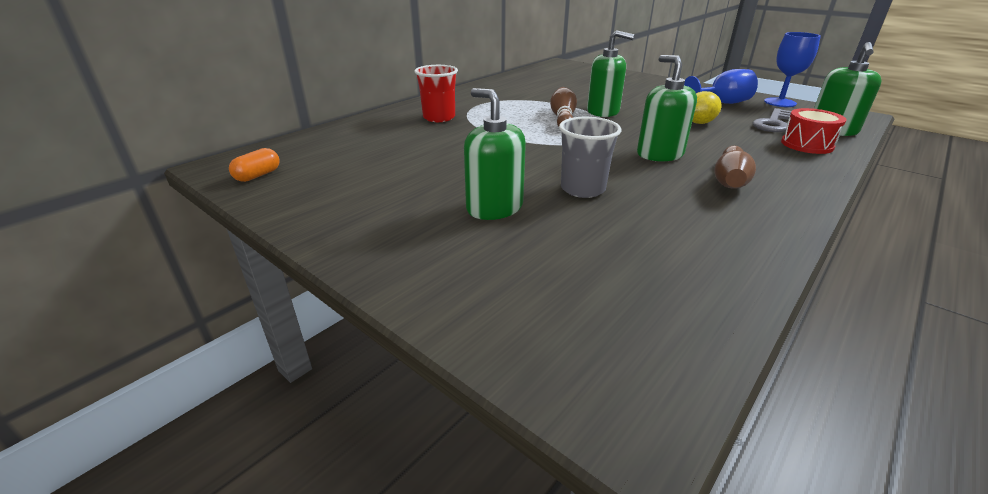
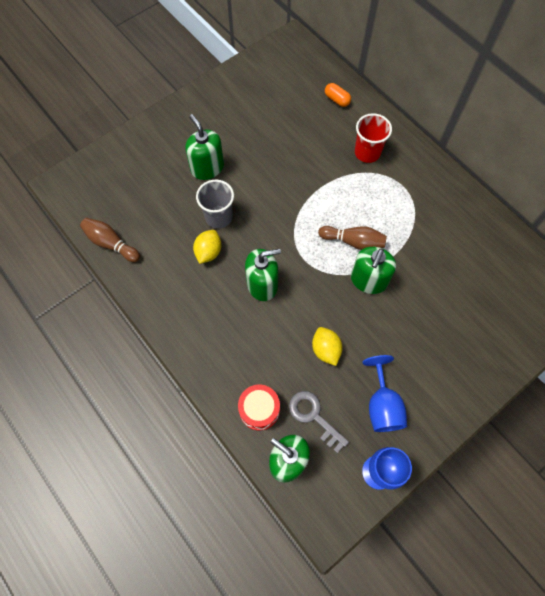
camera: 100 degrees right, 35 degrees up
orange capsule [229,148,280,182] -> orange capsule moved to [325,83,351,107]
green soap dispenser [464,88,526,220] -> green soap dispenser turned 90 degrees counterclockwise [185,114,224,180]
brown bowling pin [714,146,756,189] -> brown bowling pin moved to [80,218,140,262]
none -> yellow lemon [193,230,221,264]

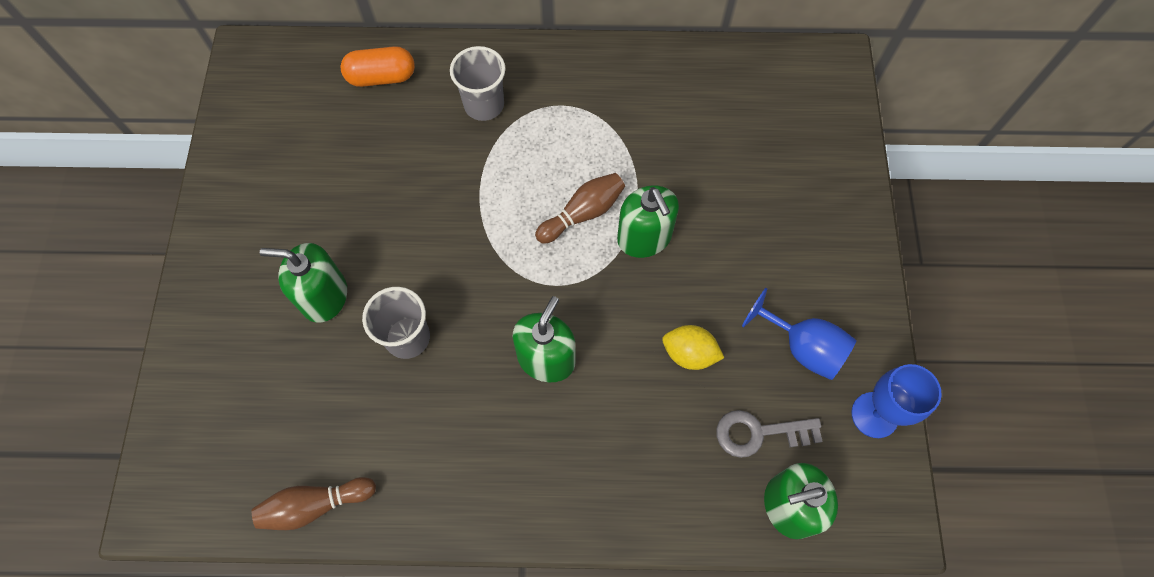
camera: 50 degrees left, 0 degrees up
yellow lemon [193,230,221,264] -> none
red drum [238,384,280,430] -> none
orange capsule [325,83,351,107] -> orange capsule [340,46,415,87], size x1.51
red cup [355,113,392,163] -> grey cup [450,46,505,121]

